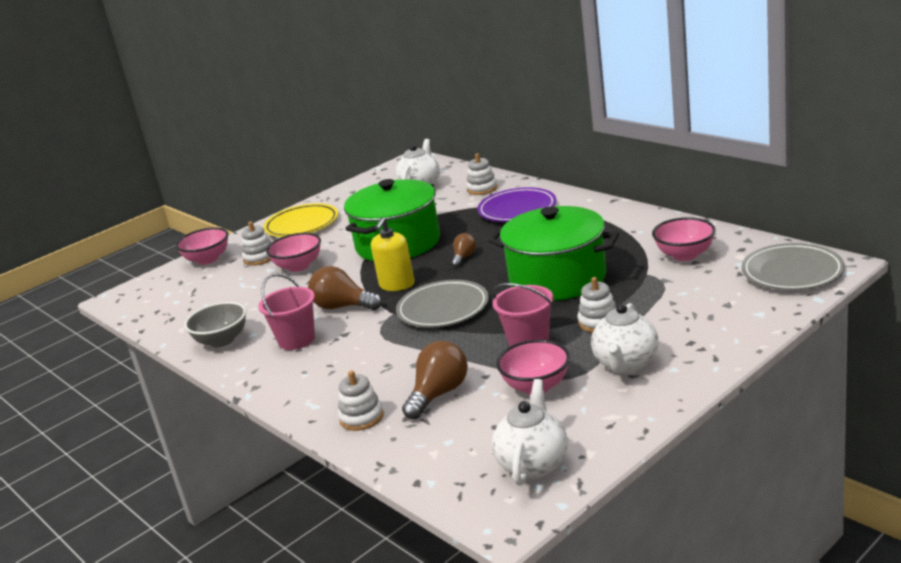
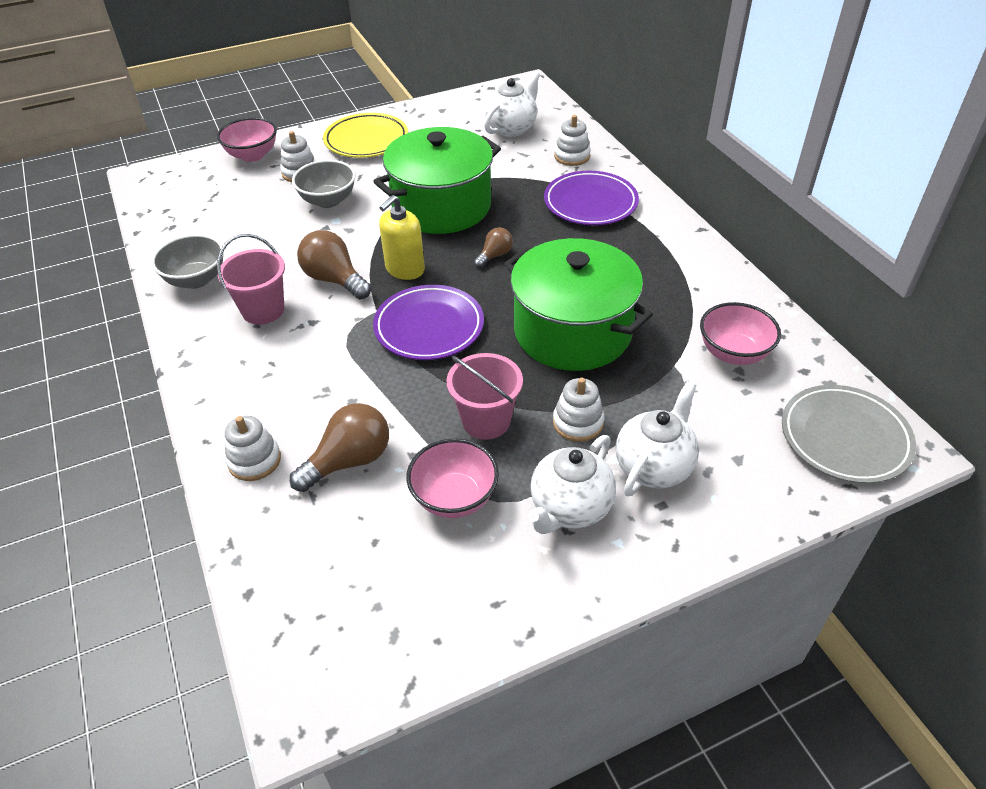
camera: 15 degrees right, 20 degrees up
pink bowl [266,233,321,272] -> grey bowl [292,160,356,208]
grey plate [396,280,489,328] -> purple plate [373,285,484,360]
white teapot [492,379,568,486] -> white teapot moved to [616,381,699,496]

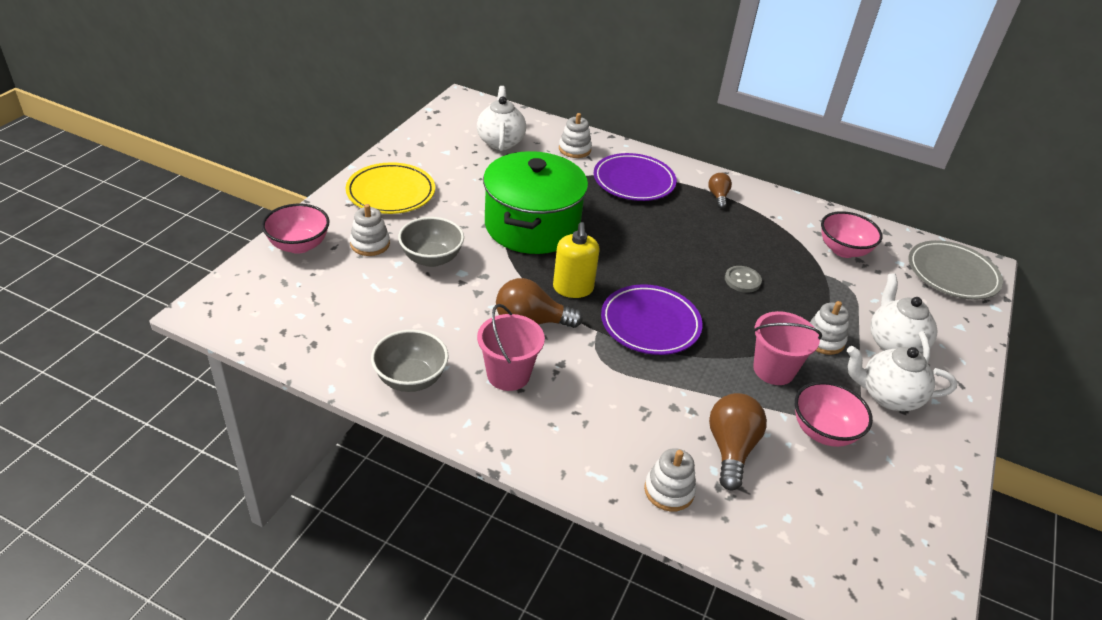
camera: 45 degrees left, 5 degrees down
brown light bulb [474,227,513,268] -> brown light bulb moved to [708,173,732,208]
green pot [504,238,653,371] -> grey button [725,266,762,293]
white teapot [529,435,616,534] -> white teapot turned 105 degrees clockwise [847,346,958,411]

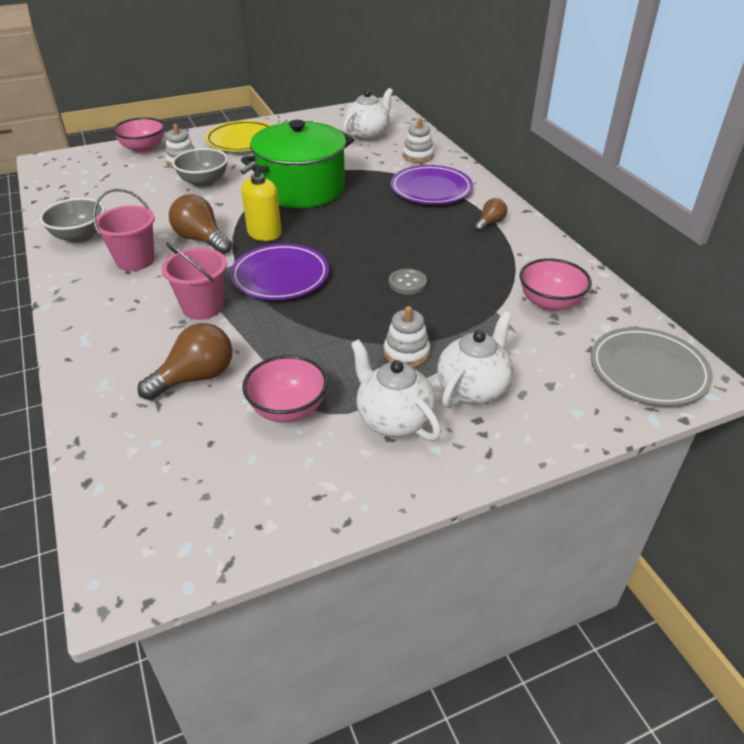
camera: 45 degrees right, 0 degrees up
white stacking toy [644,448,696,512] -> none
pink bucket [753,311,822,385] -> pink bucket moved to [162,242,227,320]

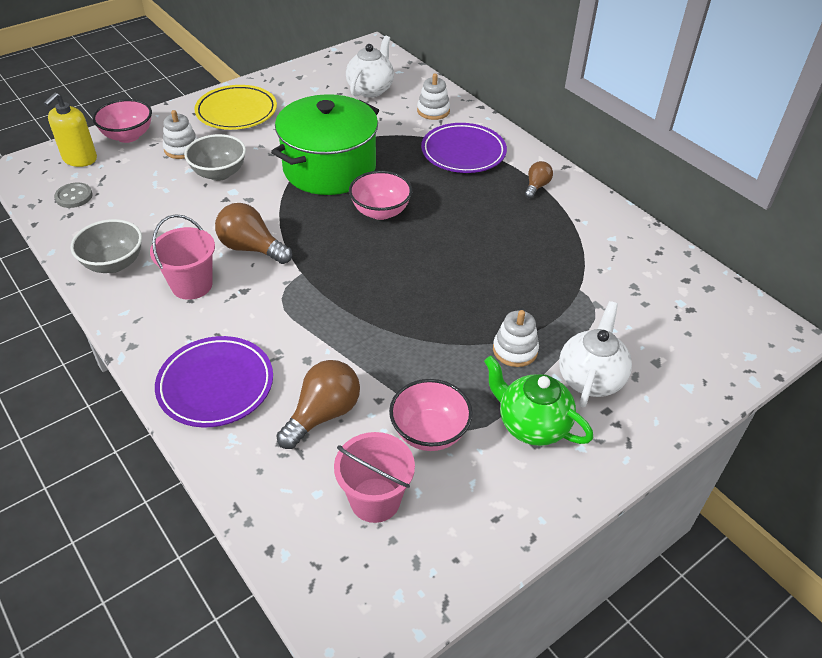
camera: 15 degrees left, 5 degrees up
pink bucket [162,242,227,320] -> pink bucket moved to [334,432,415,523]
purple plate [230,244,329,300] -> purple plate moved to [155,336,273,428]
yellow soap dispenser [240,161,282,241] -> yellow soap dispenser moved to [43,92,97,167]
white teapot [351,339,441,441] -> green teapot [484,356,593,446]
grey button [389,269,427,294] -> grey button moved to [54,182,93,208]
pink bowl [520,258,592,312] -> pink bowl moved to [349,171,412,220]
grey plate [591,327,713,406] -> none

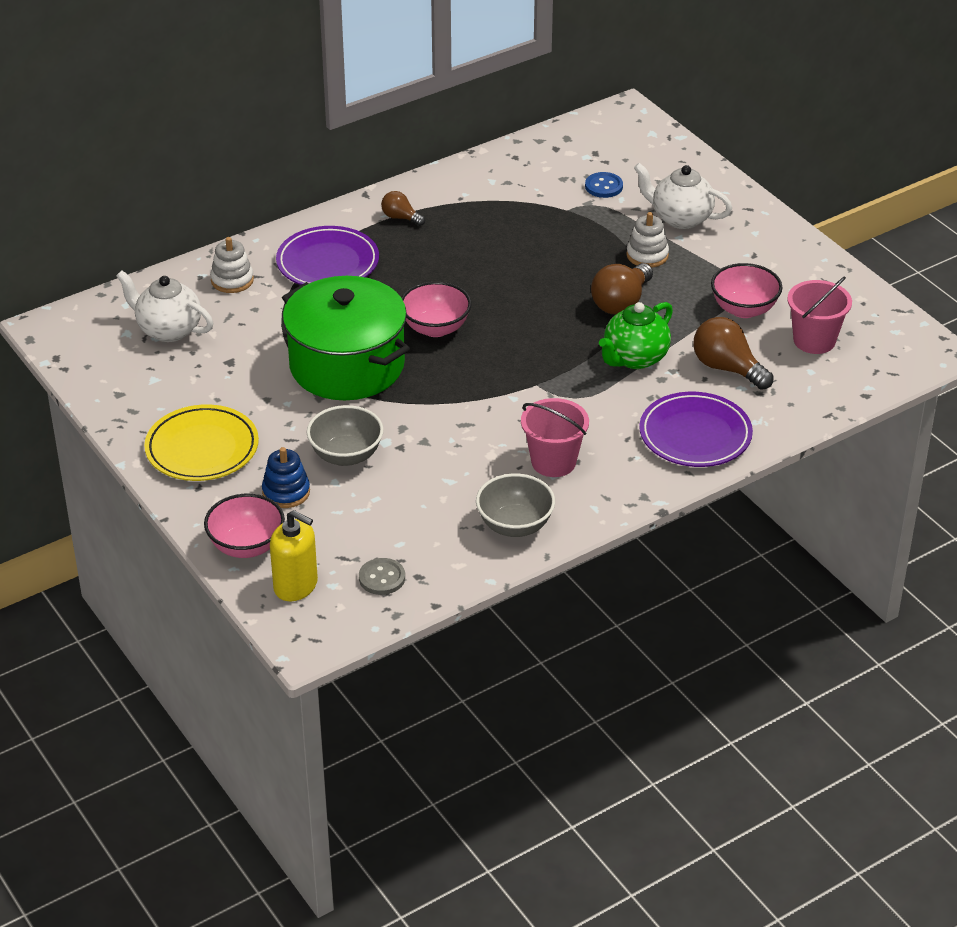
camera: 85 degrees left, 5 degrees down
white stacking toy [163,110,198,159] -> blue stacking toy [262,447,310,508]
brown light bulb [215,203,292,264] -> brown light bulb moved to [591,263,653,314]
green teapot [484,356,593,446] -> green teapot moved to [599,302,673,369]
none -> blue button [585,172,623,198]

